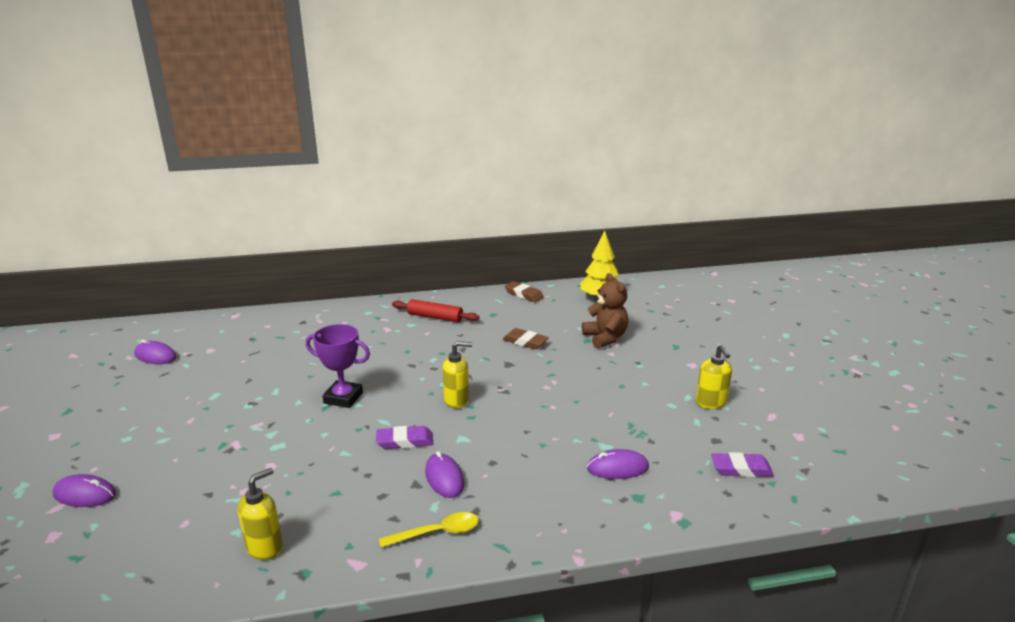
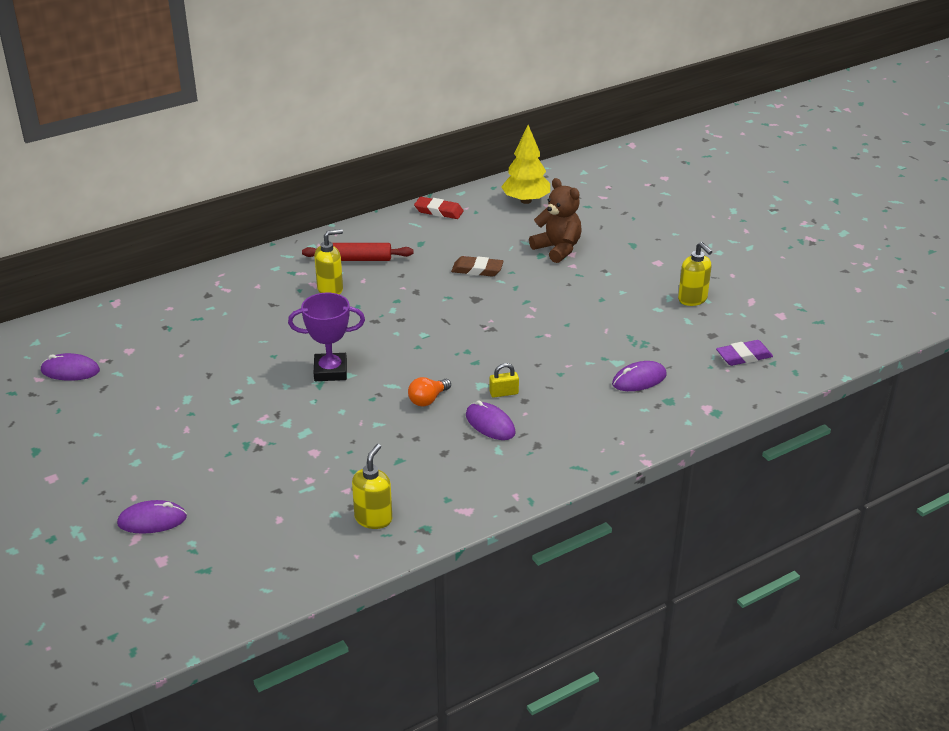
camera: 20 degrees left, 10 degrees up
purple eraser [376,426,433,449] -> orange light bulb [408,377,451,406]
yellow spoon [379,512,479,548] -> none
yellow soap dispenser [442,341,472,408] -> yellow soap dispenser moved to [314,229,343,294]
brown eraser [505,281,544,302] -> red eraser [414,197,464,219]
none -> yellow padlock [489,363,519,397]

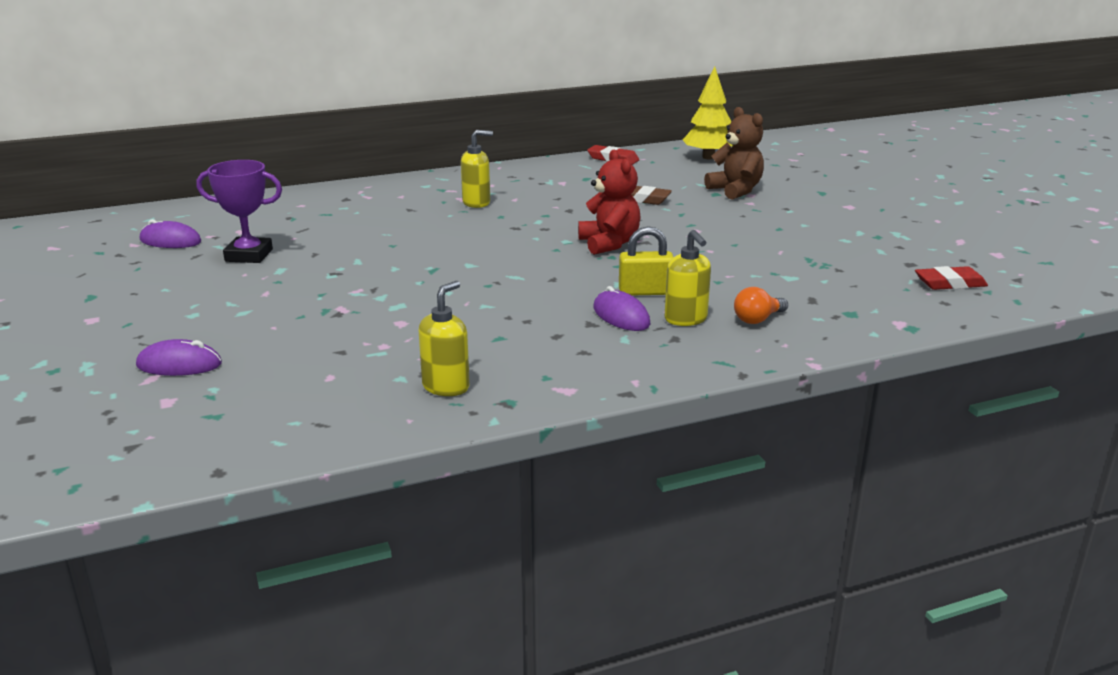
camera: 10 degrees right, 10 degrees down
purple trophy [288,293,365,381] -> purple trophy moved to [196,160,282,263]
red rolling pin [302,243,414,261] -> none
orange light bulb [408,377,451,406] -> orange light bulb moved to [734,287,788,324]
yellow padlock [489,363,519,397] -> yellow padlock [619,226,673,295], size x1.54
purple mouse [612,361,667,391] -> none
yellow soap dispenser [678,242,712,306] -> yellow soap dispenser moved to [665,230,711,326]
purple eraser [716,340,773,366] -> red eraser [915,266,988,290]
none -> red teddy bear [578,150,641,255]

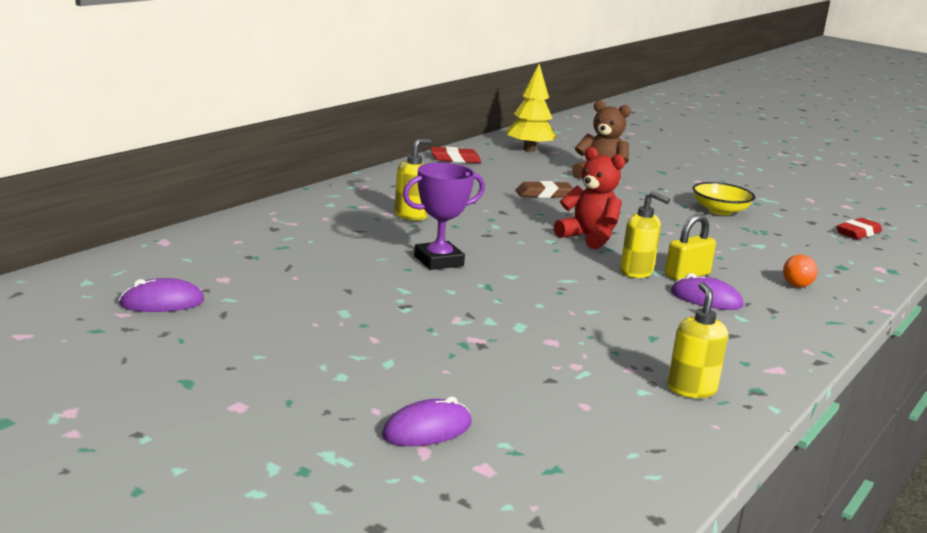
camera: 35 degrees left, 5 degrees down
purple trophy [196,160,282,263] -> purple trophy moved to [403,163,485,270]
yellow soap dispenser [665,230,711,326] -> yellow soap dispenser moved to [620,191,670,278]
none -> yellow bowl [693,182,755,215]

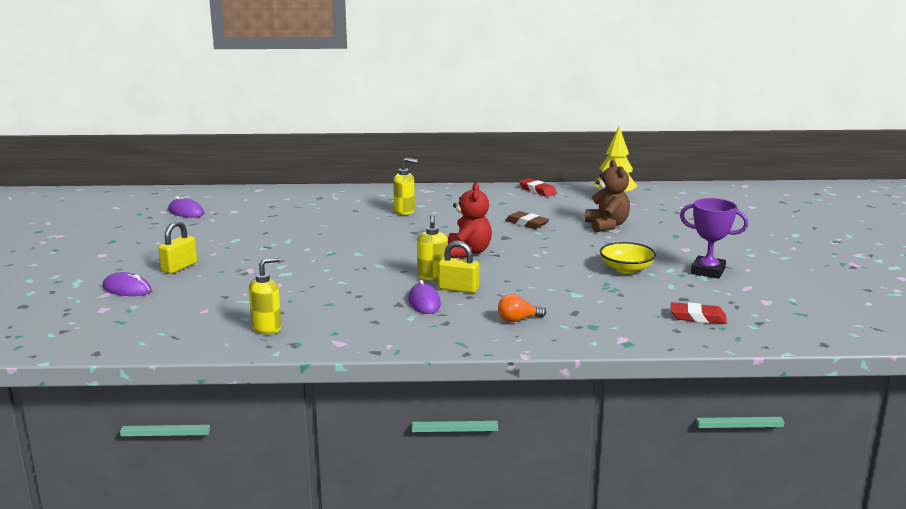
camera: 55 degrees right, 0 degrees up
purple trophy [403,163,485,270] -> purple trophy moved to [680,198,748,279]
none -> yellow padlock [158,221,197,274]

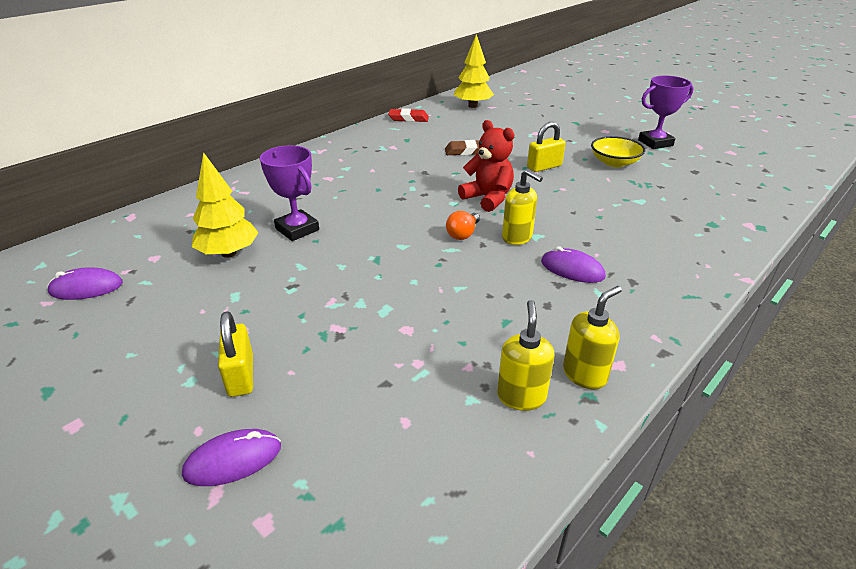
camera: 45 degrees left, 15 degrees up
yellow soap dispenser [393,158,418,215] -> yellow soap dispenser moved to [563,286,622,389]
yellow padlock [438,240,479,293] -> yellow padlock moved to [527,122,566,172]
orange light bulb [498,294,546,322] -> orange light bulb moved to [446,211,480,240]
brown teddy bear [585,160,630,232] -> none
red eraser [671,302,727,324] -> none
none -> yellow tree [192,152,259,258]
none -> purple trophy [260,145,319,241]

